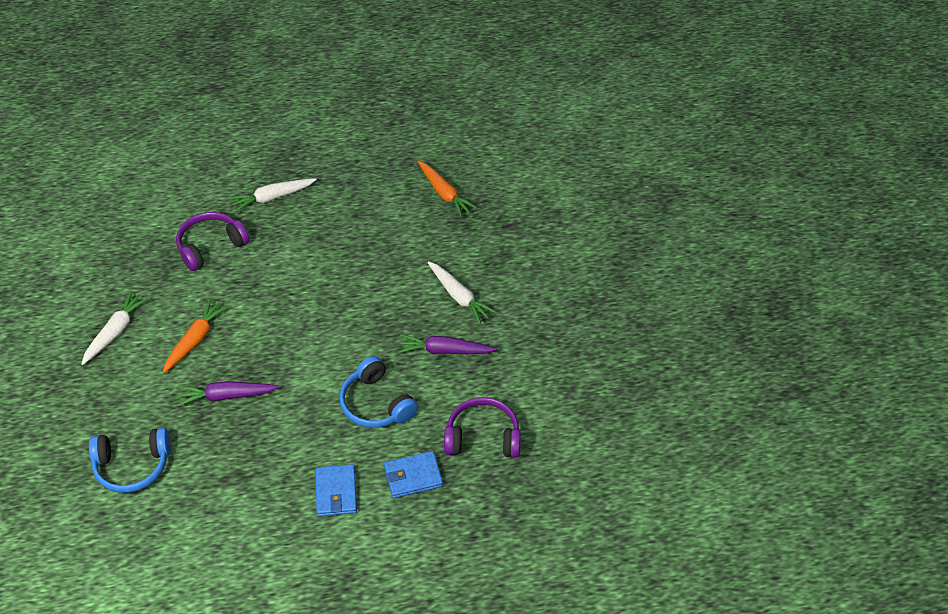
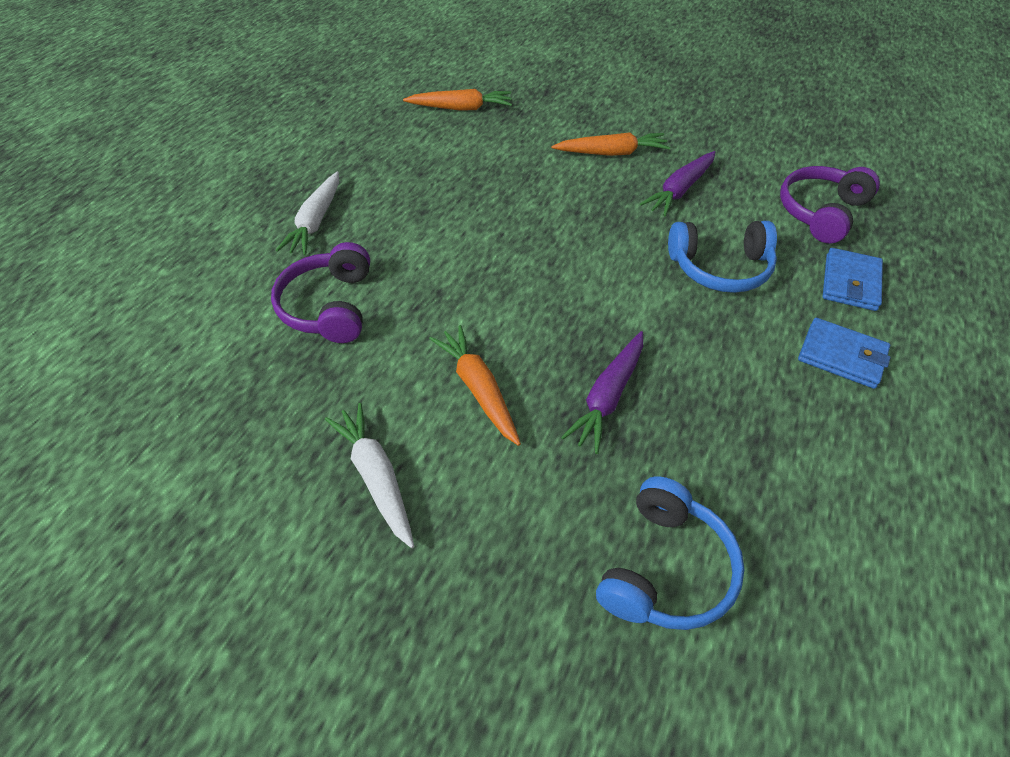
camera: 55 degrees left, 0 degrees up
white carrot [427,261,496,324] -> orange carrot [552,132,670,156]

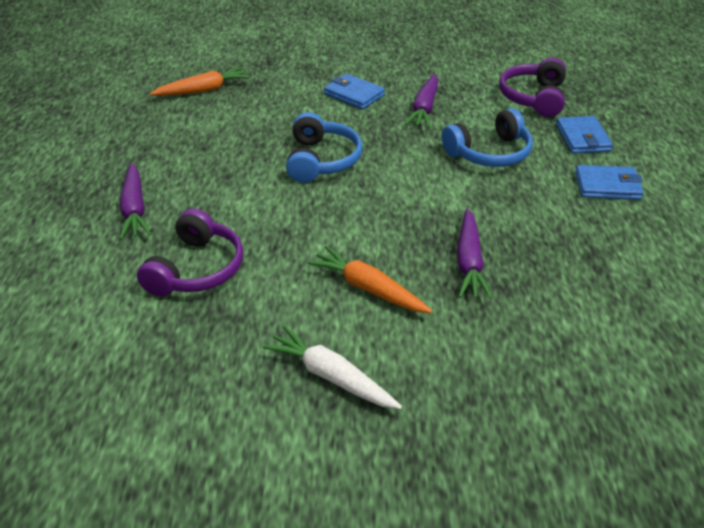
camera: 25 degrees left, 10 degrees down
purple headphones [271,242,370,343] -> purple headphones turned 135 degrees counterclockwise [137,209,243,297]
white carrot [276,171,339,255] -> purple carrot [120,163,151,240]
orange carrot [552,132,670,156] -> blue wallet [324,74,385,109]
blue headphones [596,476,744,630] -> blue headphones moved to [286,112,363,183]

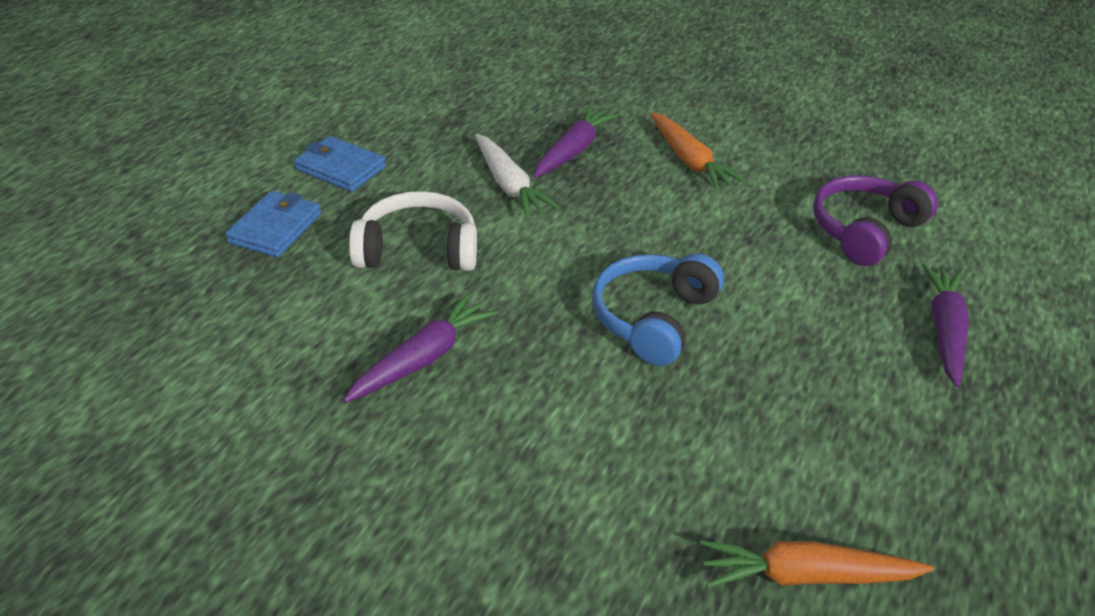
camera: 155 degrees left, 0 degrees up
white carrot [263,326,402,409] -> white carrot moved to [475,134,559,217]
blue wallet [324,74,385,109] -> none
blue headphones [442,108,533,167] -> white headphones [349,191,477,271]
purple headphones [499,58,566,117] -> none

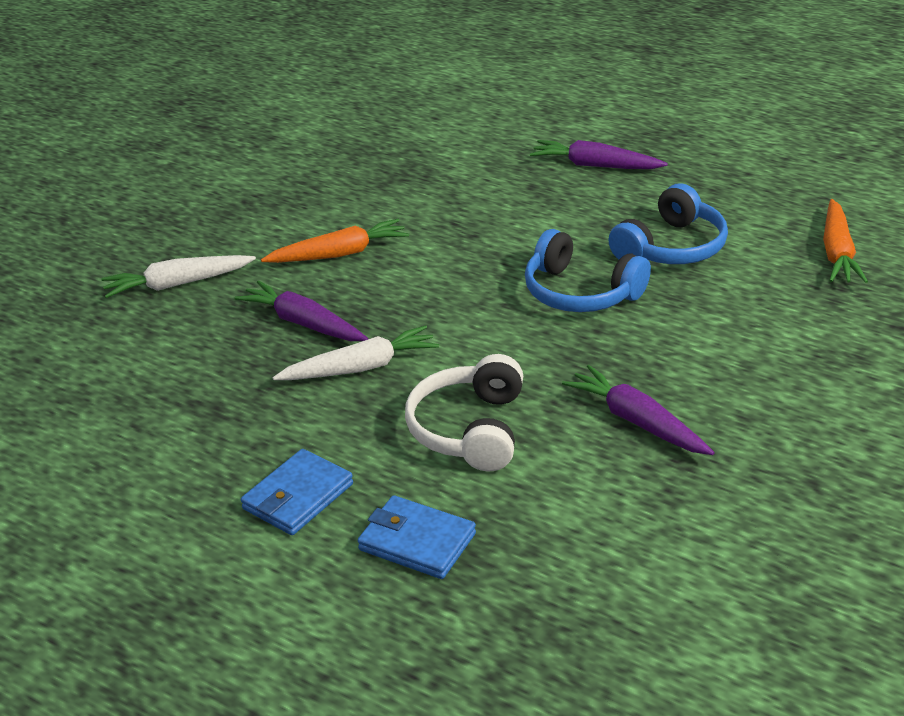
camera: 80 degrees left, 5 degrees down
purple headphones [813,175,938,266] -> none
none -> white carrot [101,255,256,298]
none -> blue headphones [608,183,728,264]

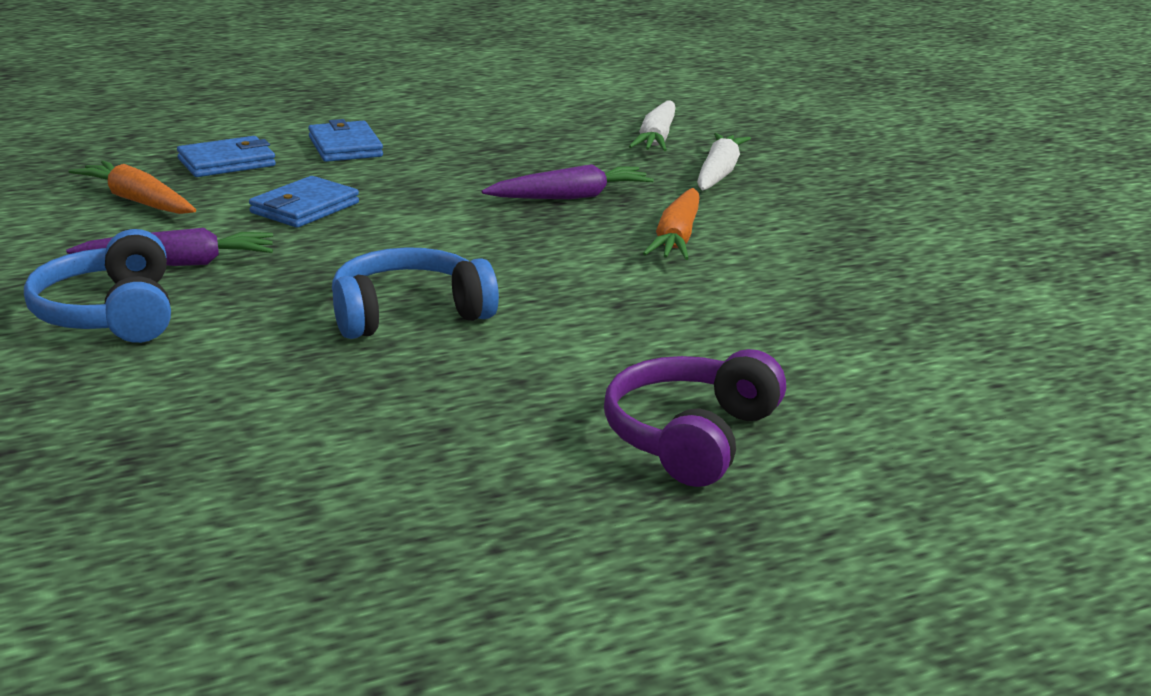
camera: 120 degrees right, 10 degrees down
white carrot [273,325,439,380] -> white carrot moved to [629,100,676,151]
white headphones [405,354,523,472] -> blue wallet [249,176,359,228]
purple carrot [530,140,668,169] -> purple headphones [604,349,786,487]
blue headphones [608,183,728,264] -> blue headphones moved to [24,229,171,343]
orange carrot [823,199,868,283] -> orange carrot moved to [68,161,196,214]

